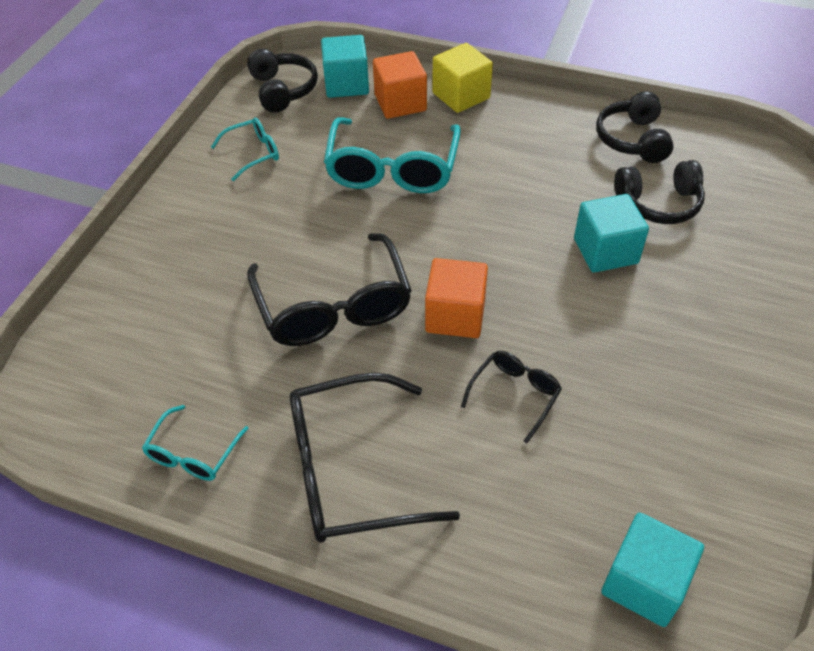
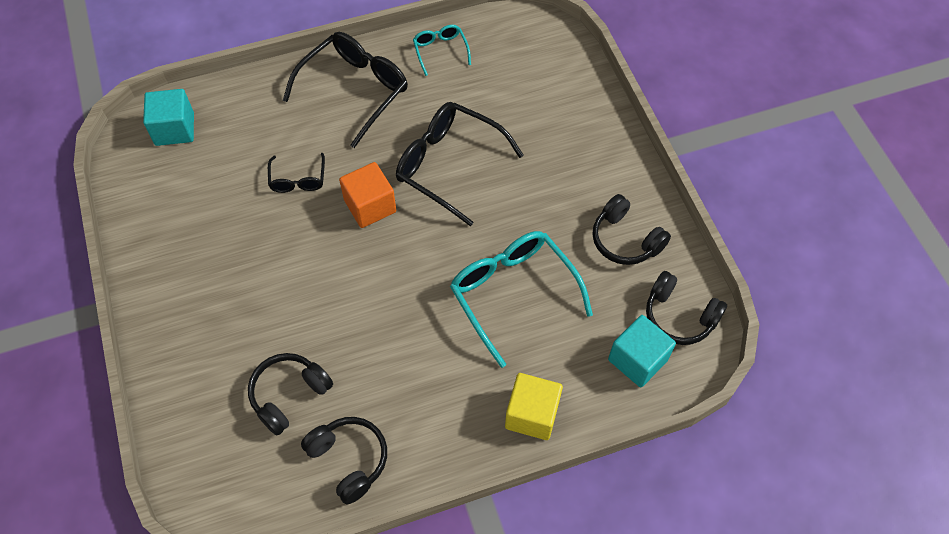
camera: 140 degrees right, 10 degrees up
turquoise glasses [211,117,279,181] -> black headphones [592,194,671,265]
orange cube [373,51,427,119] -> none
turquoise cube [574,194,649,273] -> none

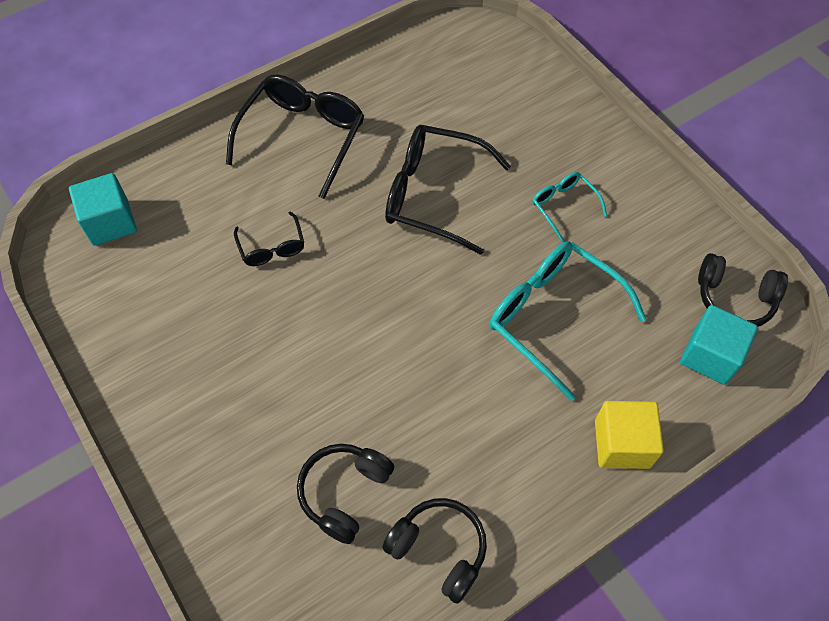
camera: 15 degrees left, 0 degrees up
orange cube [339,162,396,228] -> none
turquoise glasses [413,25,471,76] -> turquoise glasses moved to [532,172,607,242]
black headphones [592,194,671,265] -> none

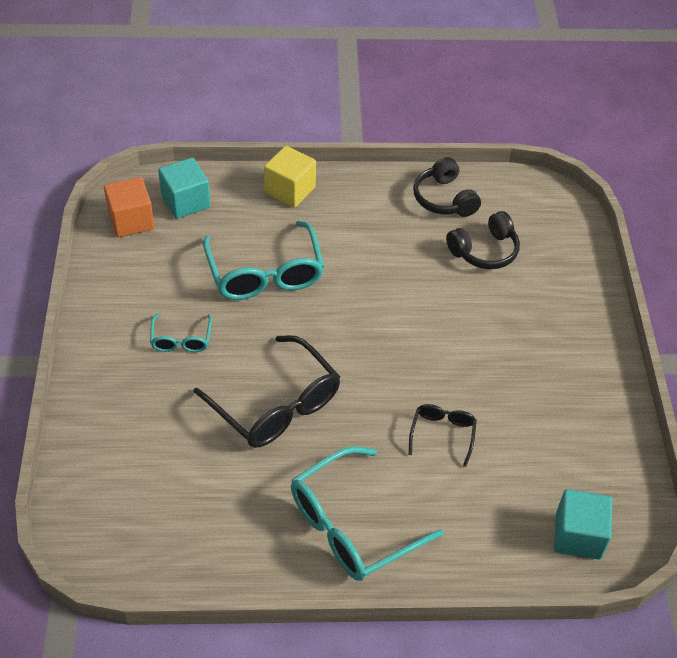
camera: 150 degrees left, 10 degrees down
black glasses [226,75,364,199] -> turquoise glasses [291,446,444,581]
black headphones [698,253,788,327] -> orange cube [104,177,155,237]

